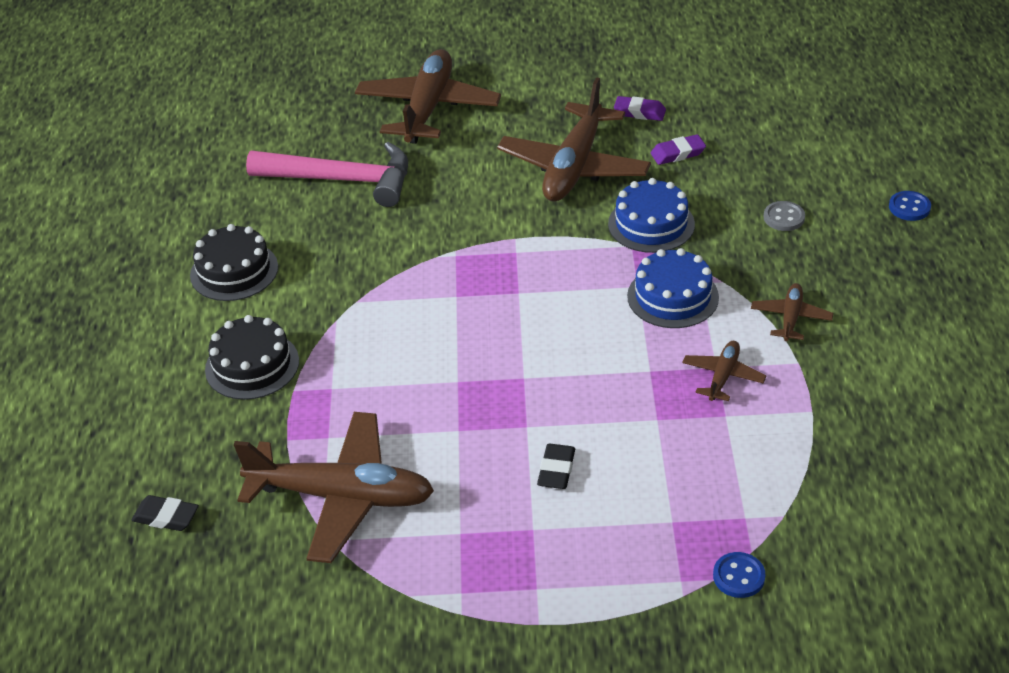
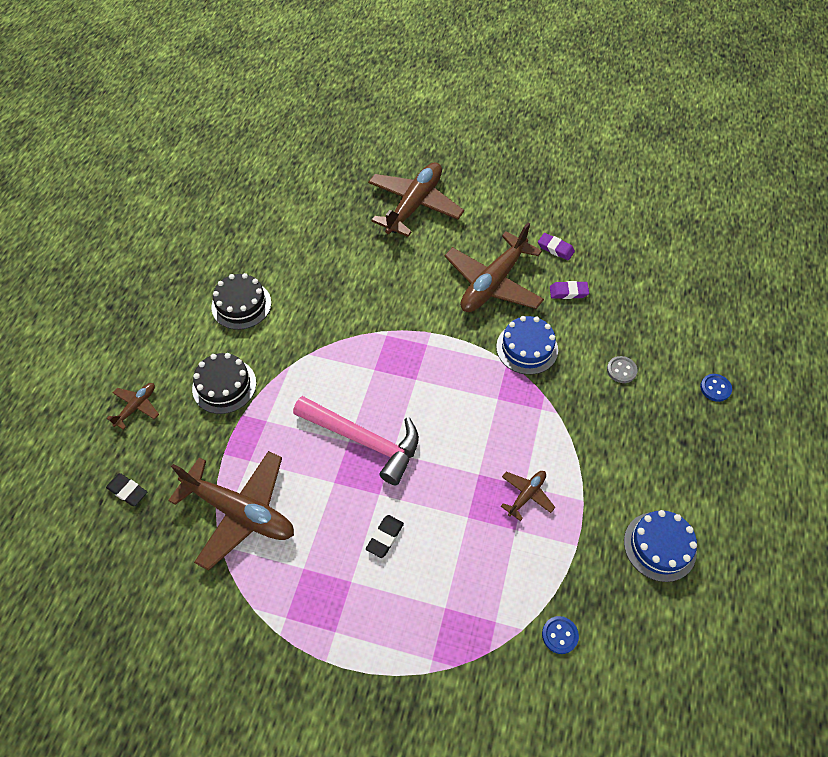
camera: 15 degrees right, 15 degrees up
pink hammer [246,142,408,207] -> pink hammer moved to [293,396,419,485]
blue cake [627,248,719,328] -> blue cake moved to [624,510,697,582]
blue button [713,552,766,598] -> blue button moved to [542,616,579,654]
brown plane [751,283,833,341] -> brown plane moved to [106,383,159,430]

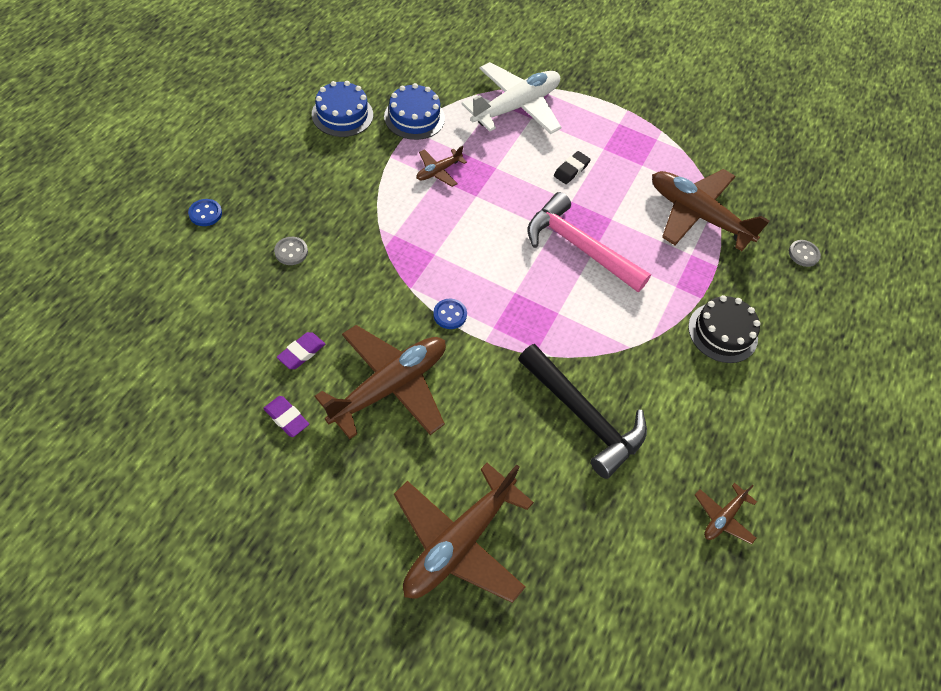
camera: 175 degrees left, 0 degrees up
brown plane [106,383,159,430] -> brown plane moved to [695,483,757,544]
black eraser [106,473,147,506] -> grey button [789,240,821,267]
black cake [211,273,271,330] -> none
blue cake [496,316,558,375] -> blue cake moved to [384,83,445,140]
blue button [542,616,579,654] -> blue button moved to [433,299,467,329]
purple eraser [550,281,589,299] -> purple eraser turned 60 degrees counterclockwise [277,332,325,369]
none -> white plane [462,62,562,134]
none -> black hammer [518,344,647,479]

